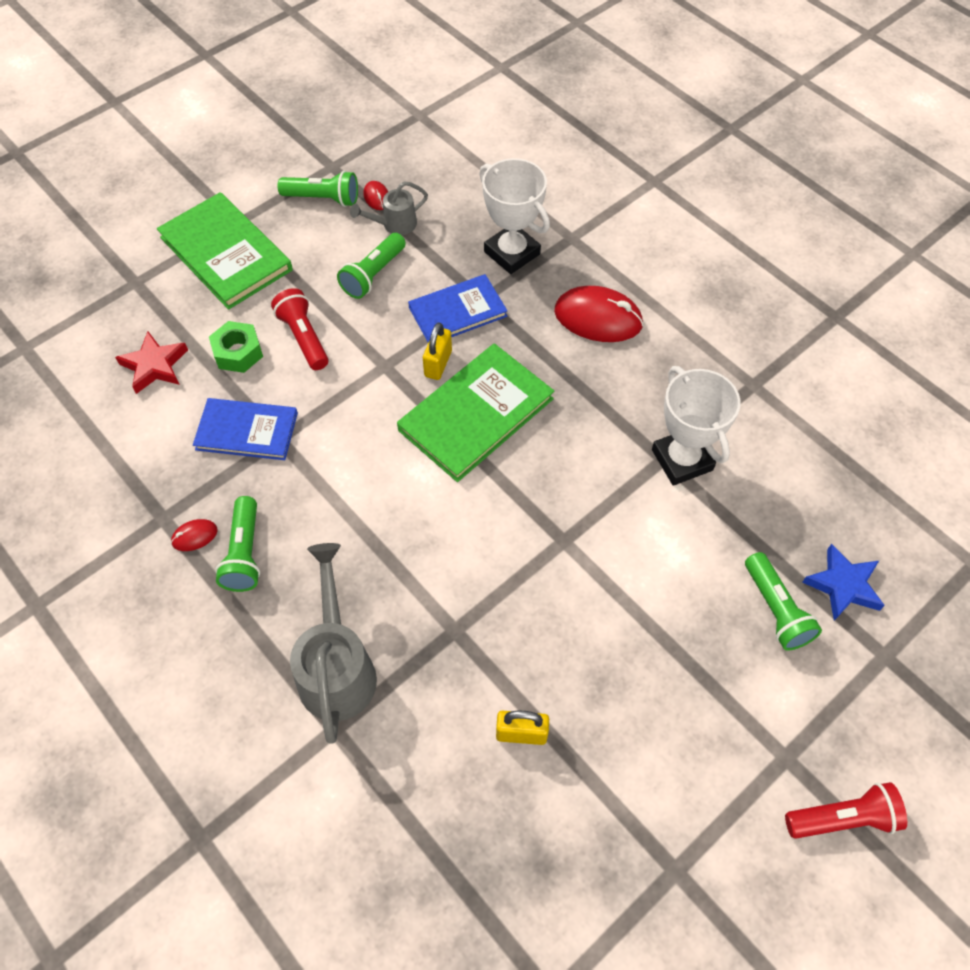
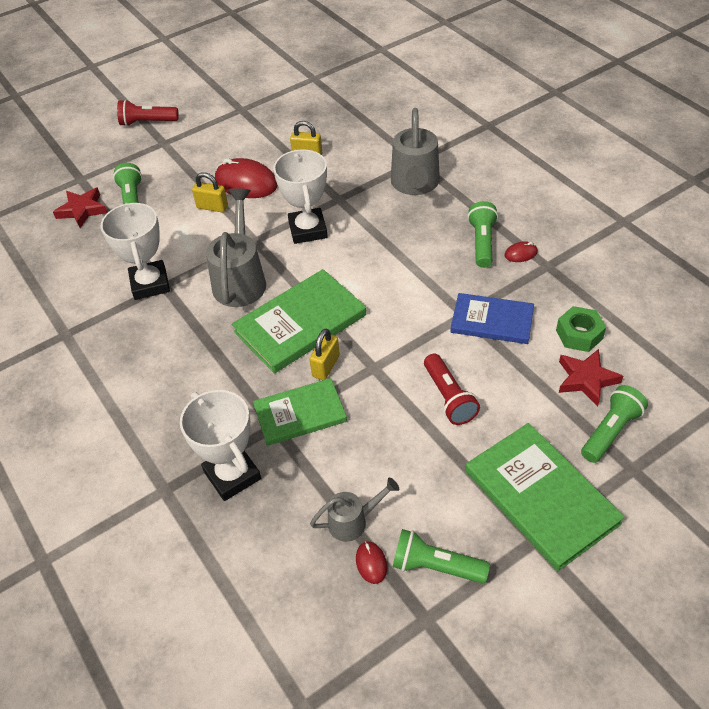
camera: 170 degrees left, 10 degrees down
green nut [209,321,263,373] -> green nut moved to [556,306,606,352]
green flashlight [337,233,406,299] -> green flashlight moved to [581,385,648,463]
blue book [408,274,508,343] -> green book [253,378,347,446]
red mouse [554,286,644,342] -> red mouse moved to [215,158,278,198]
blue star [802,544,885,621] -> red star [53,187,108,228]
none -> yellow padlock [192,172,228,212]
none -> grey watering can [206,188,266,307]
none -> white trophy [273,149,328,244]

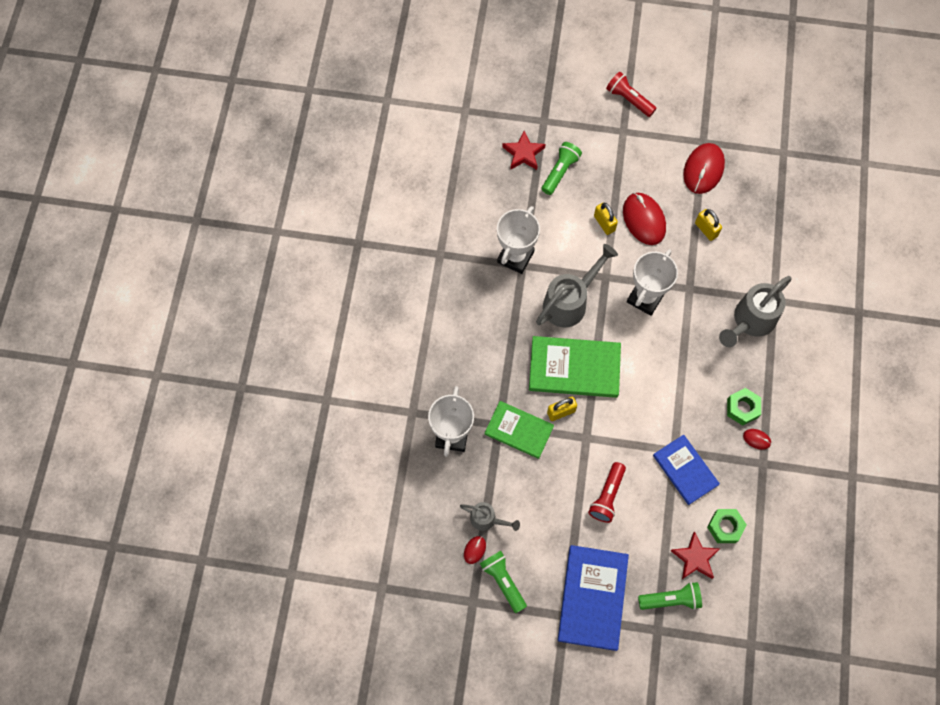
camera: 40 degrees right, 20 degrees up
green book [465,423,625,571] -> blue book [558,545,629,651]
green flashlight [467,201,498,268] -> green nut [727,388,761,426]
none -> red mouse [683,143,725,194]

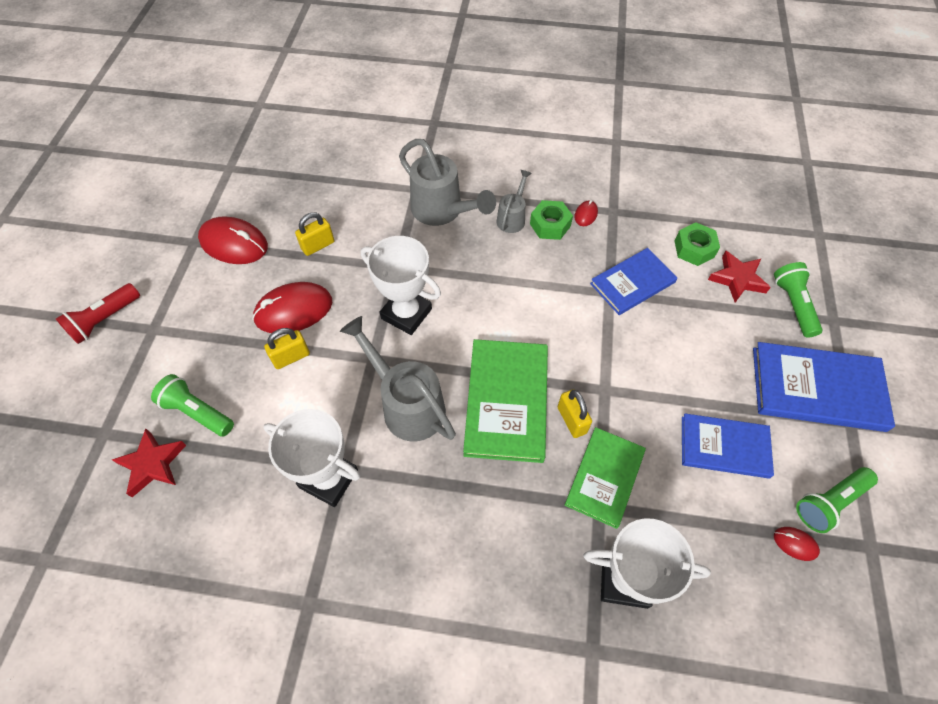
camera: 90 degrees left, 10 degrees down
grey watering can [460,502,520,531] -> grey watering can moved to [497,170,532,233]
red flashlight [588,462,626,523] -> none
none -> blue book [682,413,774,478]

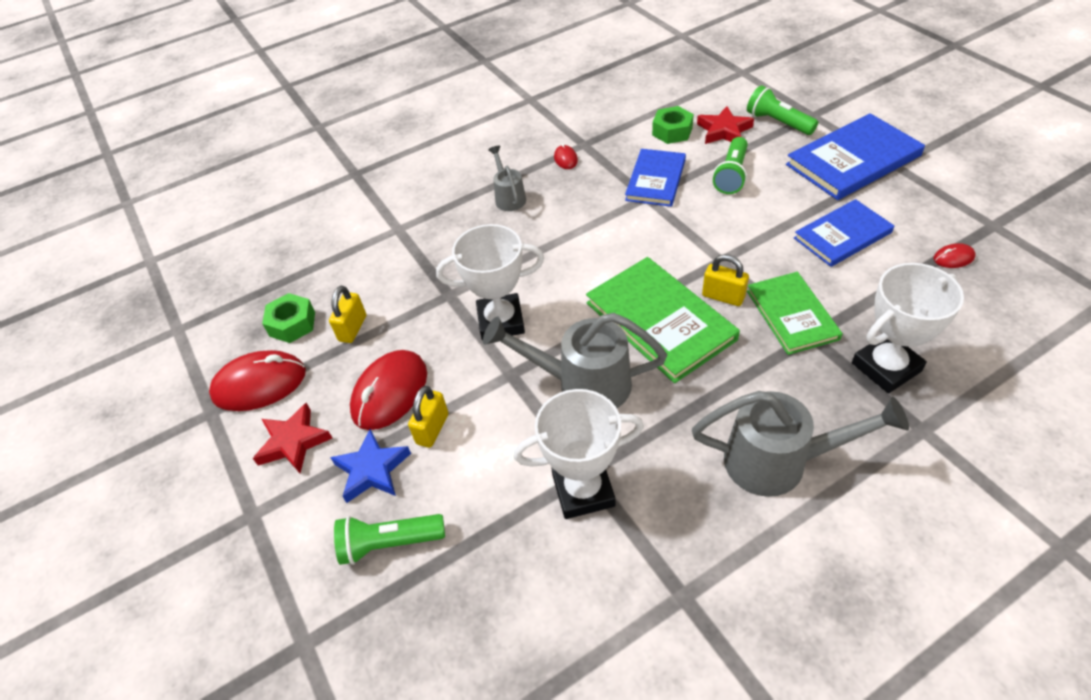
camera: 35 degrees left, 10 degrees down
red flashlight [56,283,140,344] -> none
red star [112,429,186,497] -> red star moved to [253,403,332,473]
grey watering can [399,139,496,226] -> grey watering can moved to [692,391,909,497]
green nut [530,200,573,240] -> green nut moved to [262,293,315,343]
green flashlight [796,467,878,533] -> green flashlight moved to [713,137,748,194]
none -> blue star [330,429,411,503]

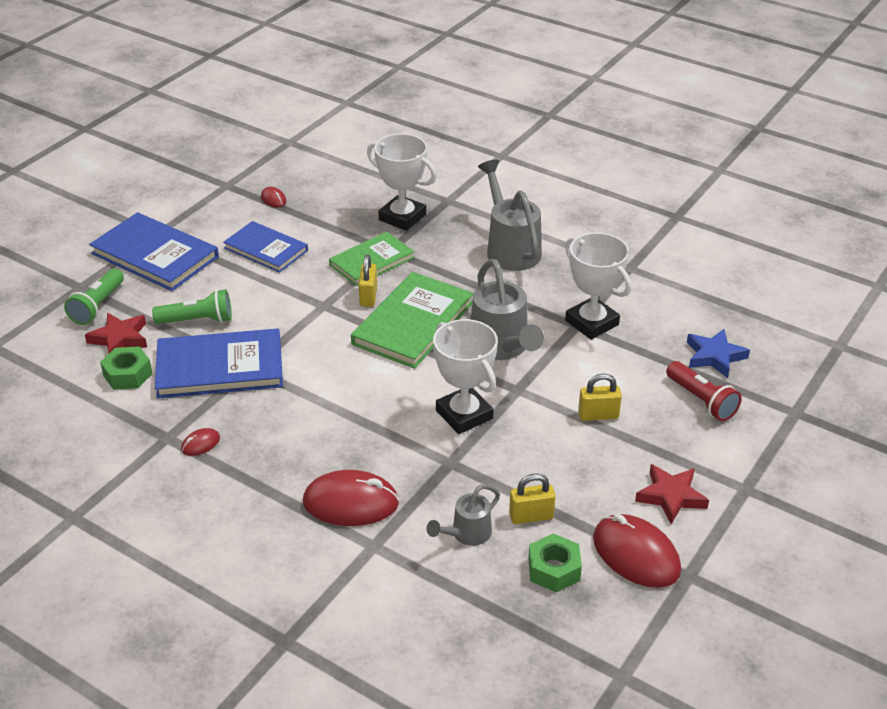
camera: 120 degrees left, 10 degrees down
blue star [330,429,411,503] -> blue star moved to [687,329,750,378]
green flashlight [334,514,445,565] -> red flashlight [666,361,741,421]
red mouse [350,350,427,430] -> red mouse moved to [303,470,399,526]
grey watering can [488,146,526,211] -> grey watering can moved to [427,484,500,546]
blue book [625,149,686,207] -> blue book [155,328,283,399], size x1.51

